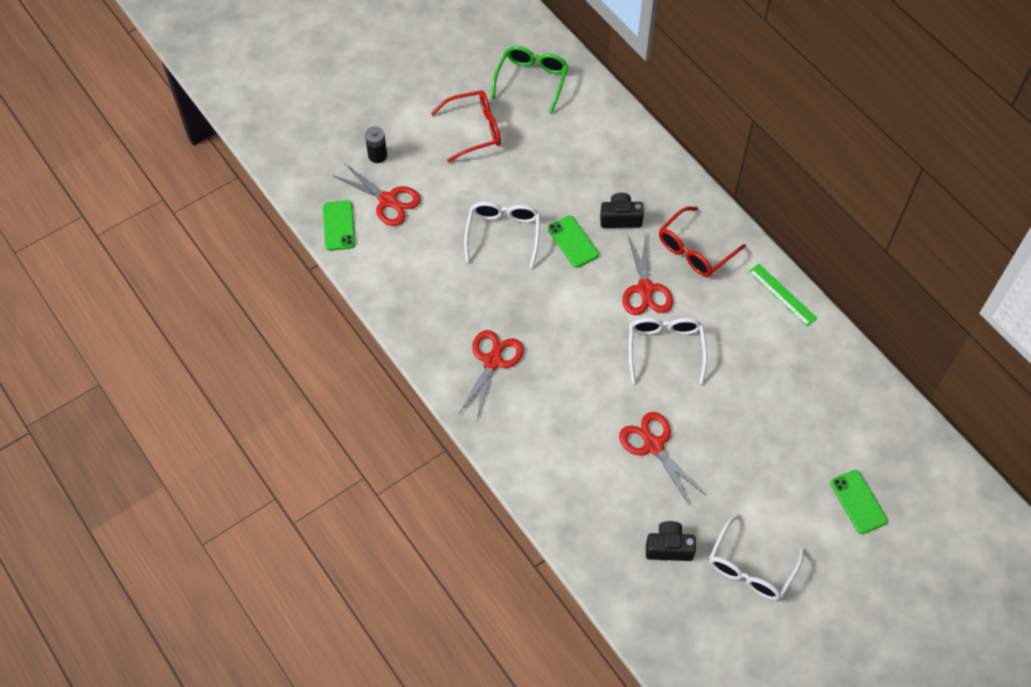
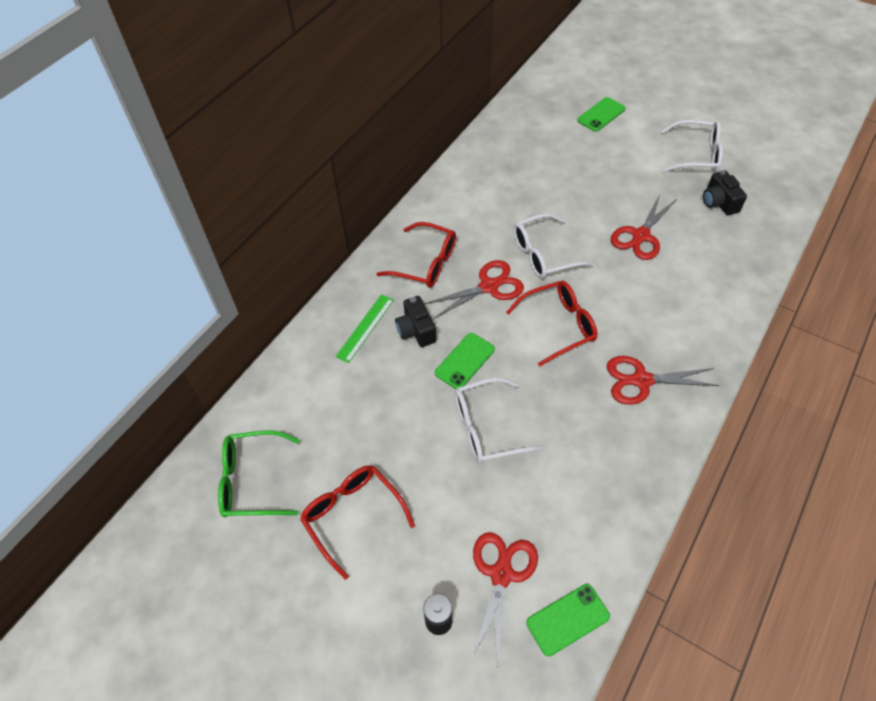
camera: 110 degrees left, 5 degrees down
green ruler [748,264,818,327] -> green ruler moved to [336,294,394,363]
none -> red glasses [506,281,597,366]

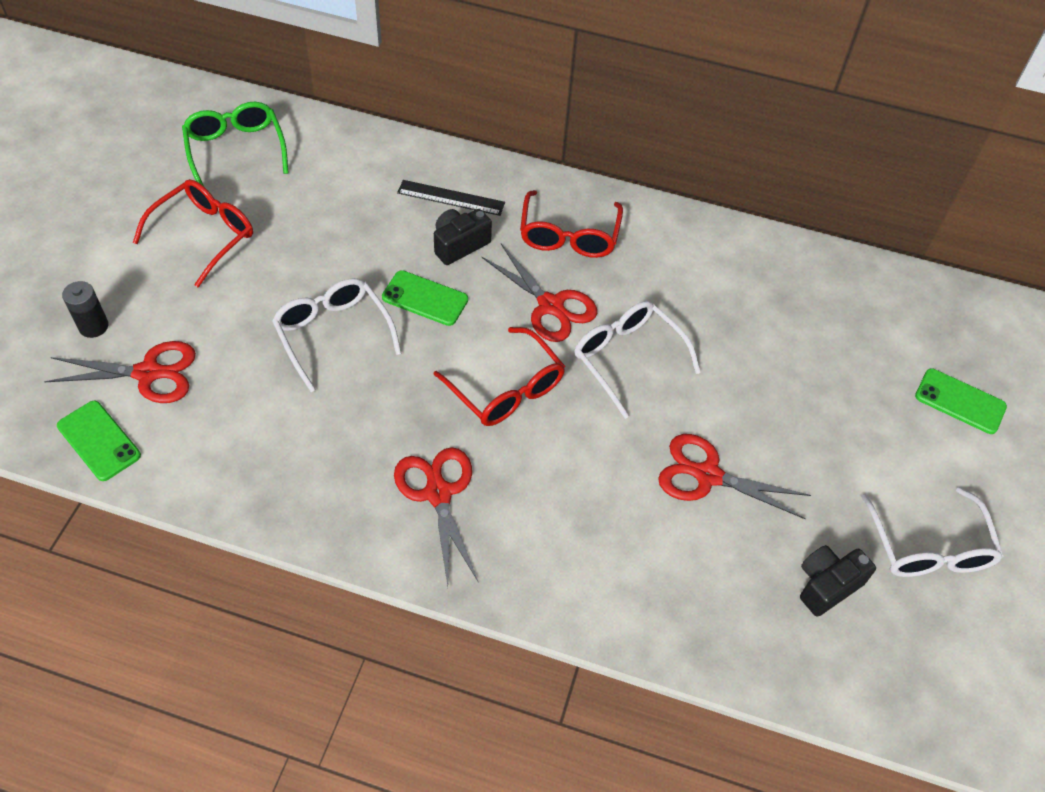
camera: 70 degrees right, 0 degrees up
green ruler [336,294,394,363] -> black ruler [397,180,505,216]

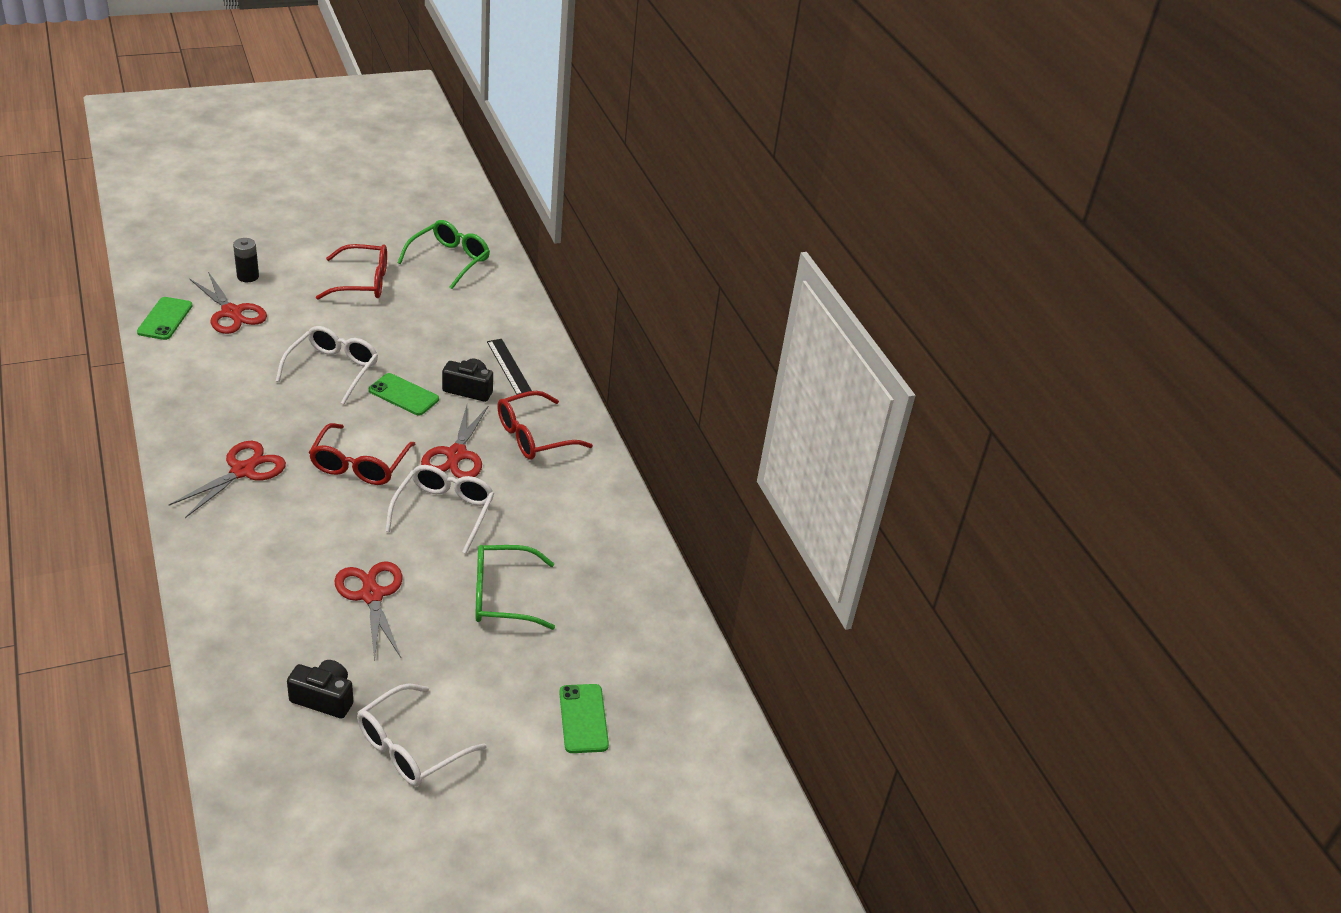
camera: 50 degrees right, 15 degrees down
green phone [382,270,468,326] -> green phone turned 45 degrees counterclockwise [369,373,439,415]
none -> green glasses [475,545,555,630]

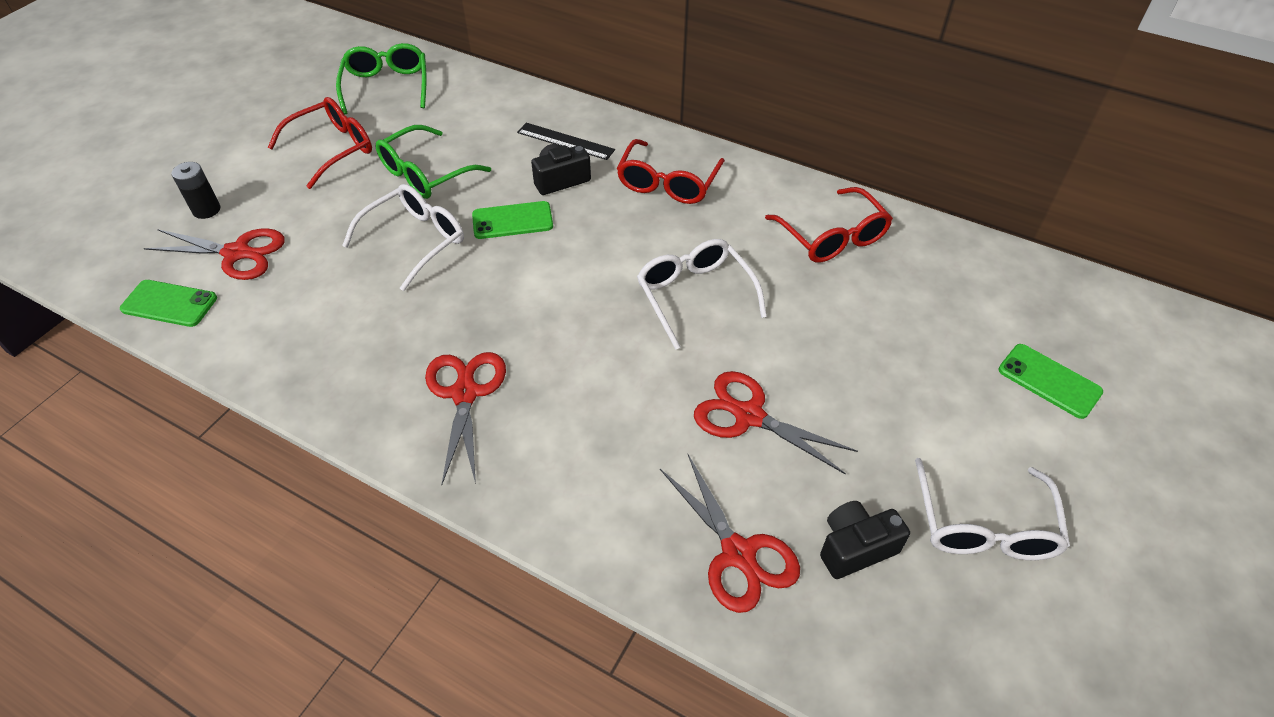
camera: 35 degrees left, 10 degrees up
green phone [137,297,193,340] -> green phone turned 45 degrees counterclockwise [120,280,217,327]
white glasses [276,326,378,404] -> white glasses turned 60 degrees clockwise [342,184,464,291]
red glasses [309,423,416,485] -> red glasses moved to [765,187,893,263]
red scissors [421,405,489,478] -> red scissors moved to [660,454,800,613]
green glasses [475,545,555,630] -> green glasses moved to [375,125,491,199]

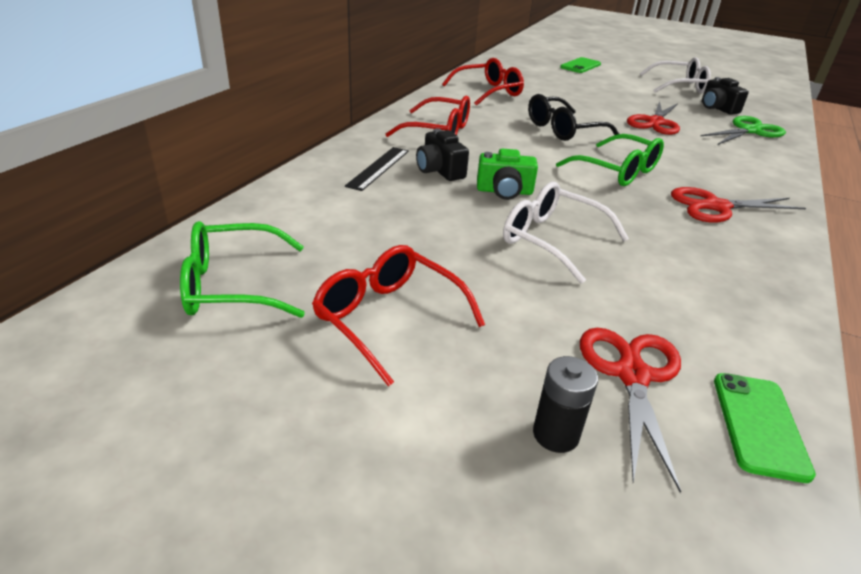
camera: 95 degrees left, 15 degrees down
green glasses [375,125,491,199] -> green glasses moved to [556,134,664,186]
green phone [472,201,553,239] -> green camera [477,149,538,200]
white glasses [637,239,767,350] -> black glasses [528,94,619,141]
red scissors [660,454,800,613] -> green scissors [701,116,786,145]

